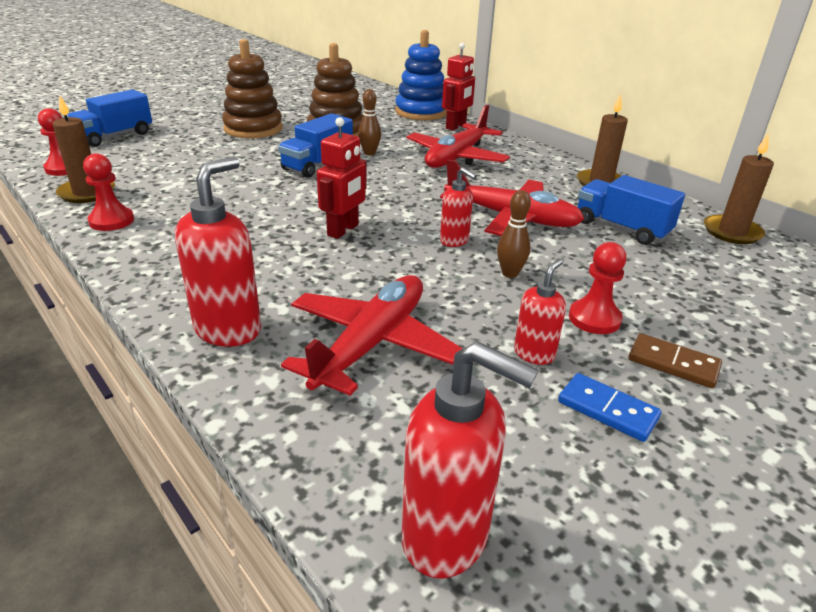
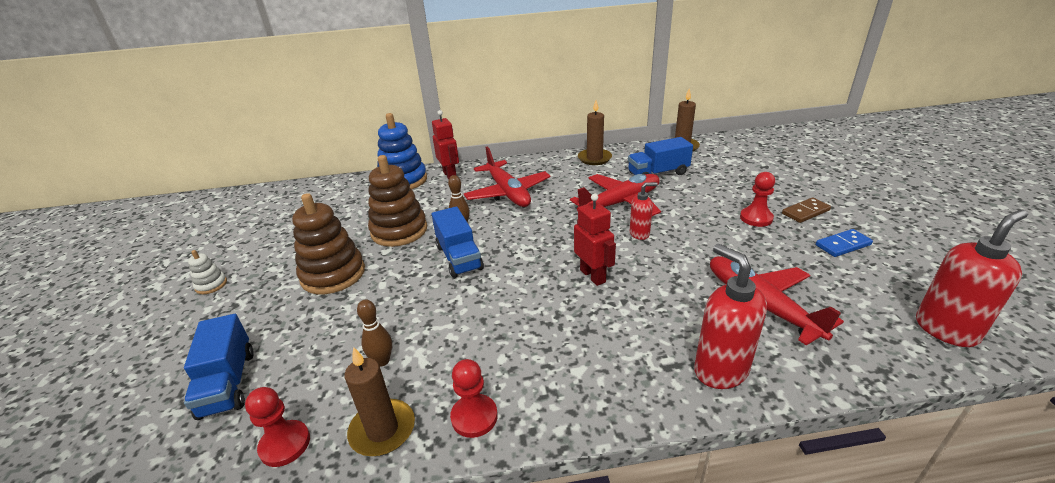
camera: 55 degrees left, 0 degrees up
brown bowling pin [497,190,531,278] -> brown bowling pin moved to [357,300,392,367]
red soap dispenser [514,259,566,365] -> none
none -> white stacking toy [188,250,227,294]

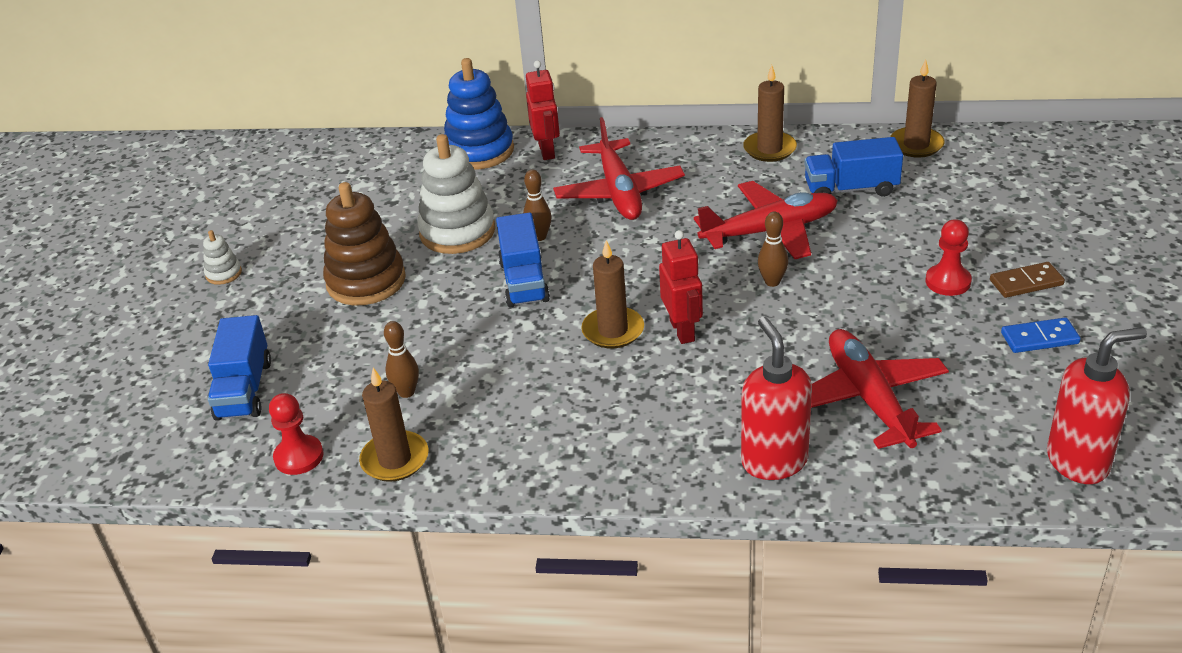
camera: 15 degrees right, 5 degrees up
brown stacking toy [368,155,427,247] -> white stacking toy [417,134,495,254]
red pawn [450,359,498,438] -> none
red soap dispenser [630,182,658,240] -> brown bowling pin [758,212,788,287]
none -> brown candle [581,240,644,348]

